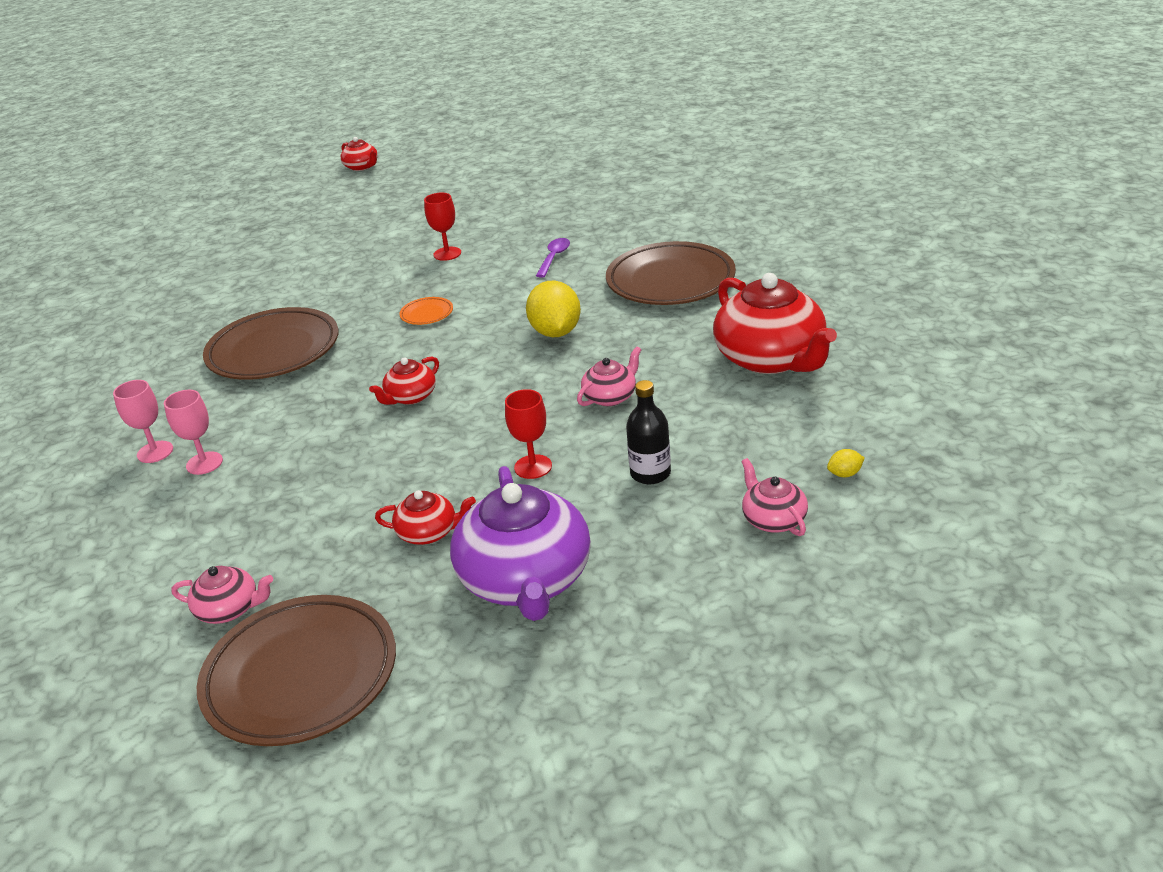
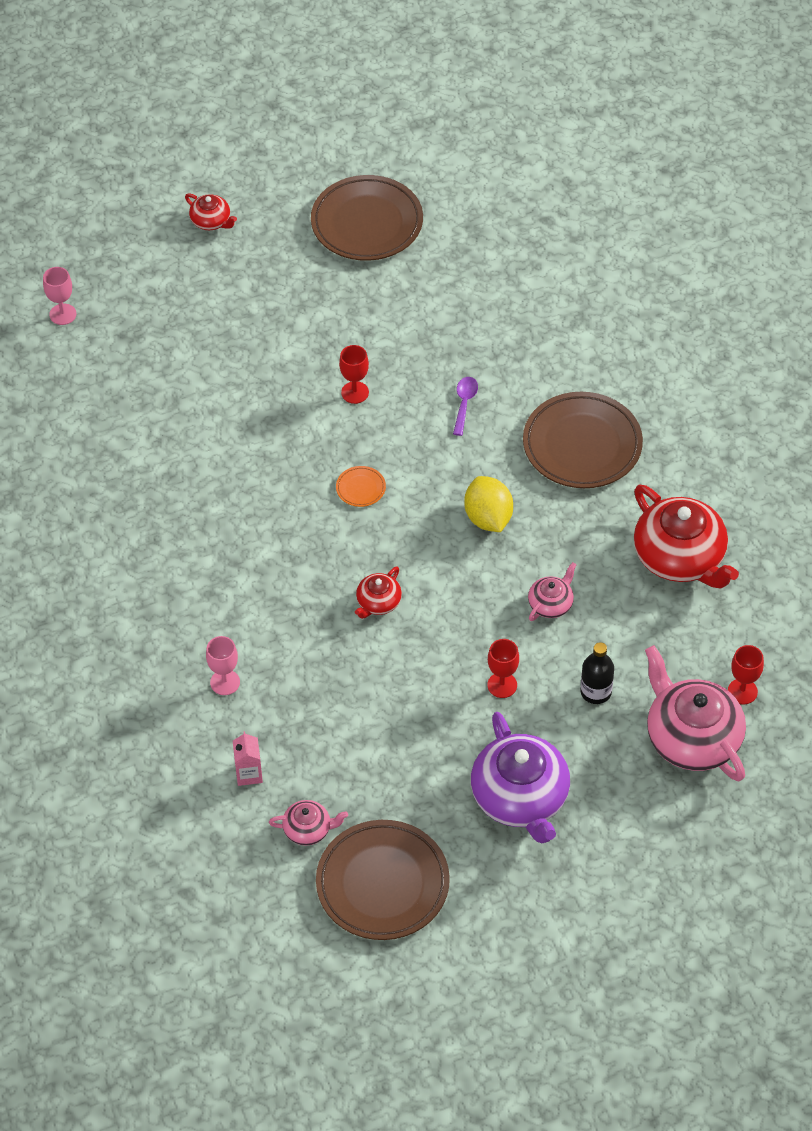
camera: 10 degrees left, 20 degrees up
pink goblet [113,380,173,463] -> pink goblet moved to [43,267,77,325]
brown plate [203,307,338,380] -> brown plate moved to [311,175,423,261]
red teapot [375,490,476,545] -> none
pink teapot [742,458,808,536] -> pink teapot [645,645,746,781], size x2.07
yellow lemon [827,449,865,477] -> red goblet [728,645,764,704]
none -> pink carton [233,732,263,786]

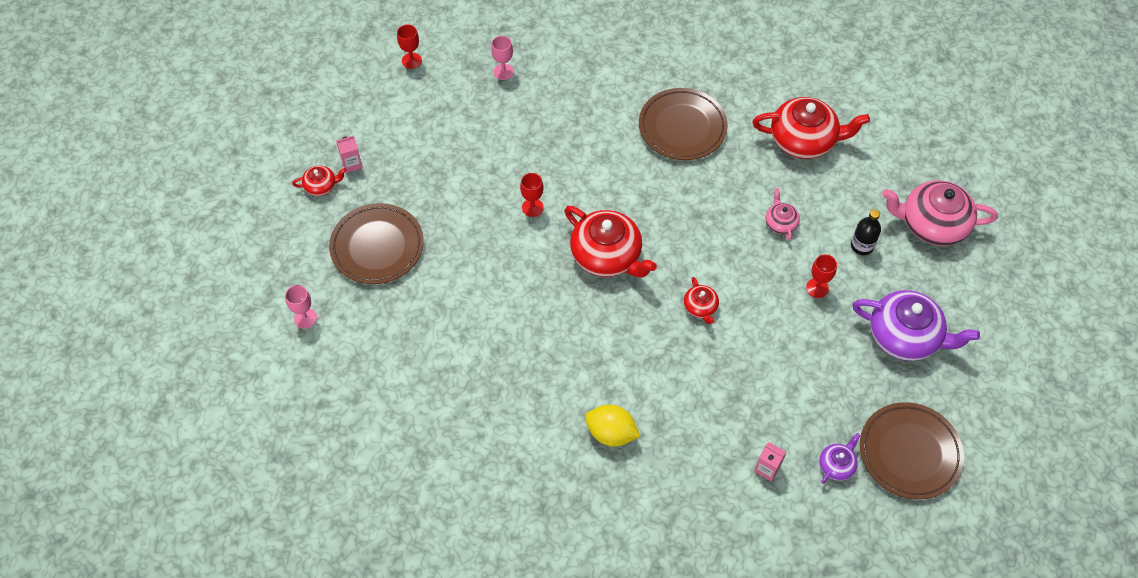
camera: 50 degrees left, 5 degrees up
pink goblet [206,636,240,695] -> pink goblet moved to [491,36,514,80]
pink teapot [269,800,348,846] -> purple teapot [819,433,861,484]
brown plate [311,175,423,261] -> brown plate moved to [329,203,424,284]
orange plate [336,466,386,507] -> red teapot [564,206,657,277]
purple spoon [453,377,478,436] -> none
yellow lemon [464,476,513,532] -> yellow lemon moved to [585,405,640,447]
red goblet [728,645,764,704] -> red goblet moved to [397,25,422,69]
none -> pink carton [336,136,363,173]

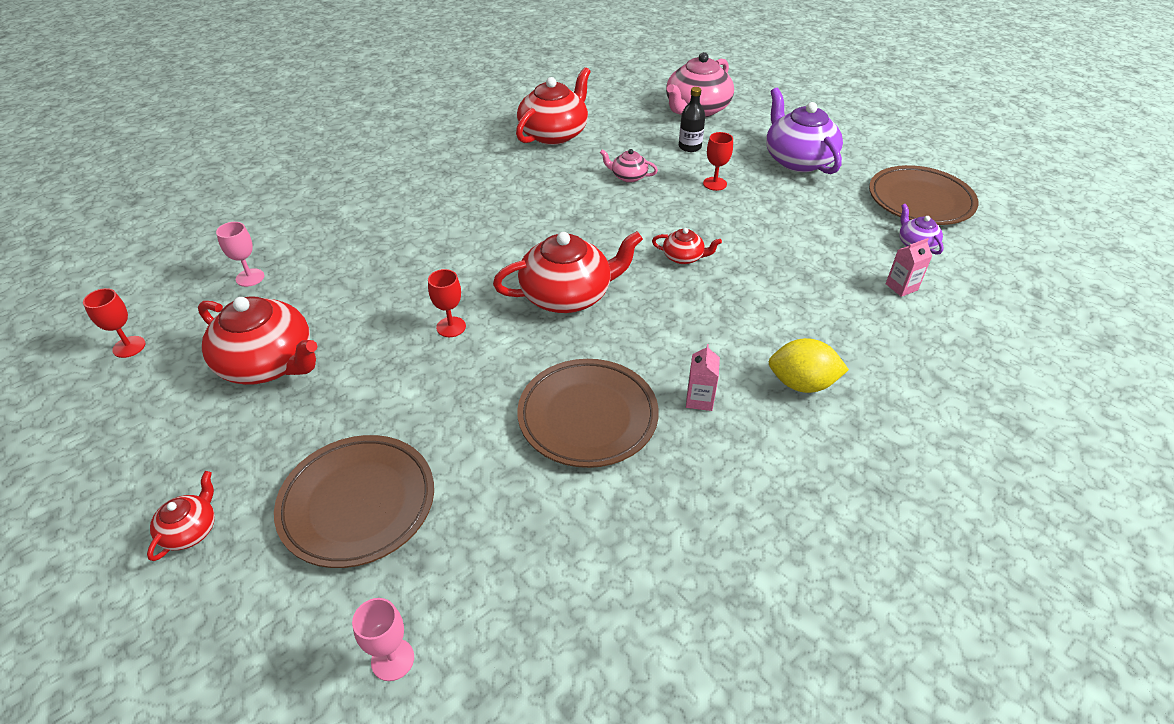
camera: 60 degrees left, 15 degrees down
pink carton [336,136,363,173] -> pink carton moved to [686,344,720,411]
yellow lemon [585,405,640,447] -> yellow lemon turned 45 degrees clockwise [768,338,849,393]
brown plate [639,88,728,160] -> brown plate moved to [517,359,659,468]
purple teapot [852,290,980,361] -> purple teapot turned 75 degrees counterclockwise [766,88,843,174]
none -> red teapot [198,296,317,385]

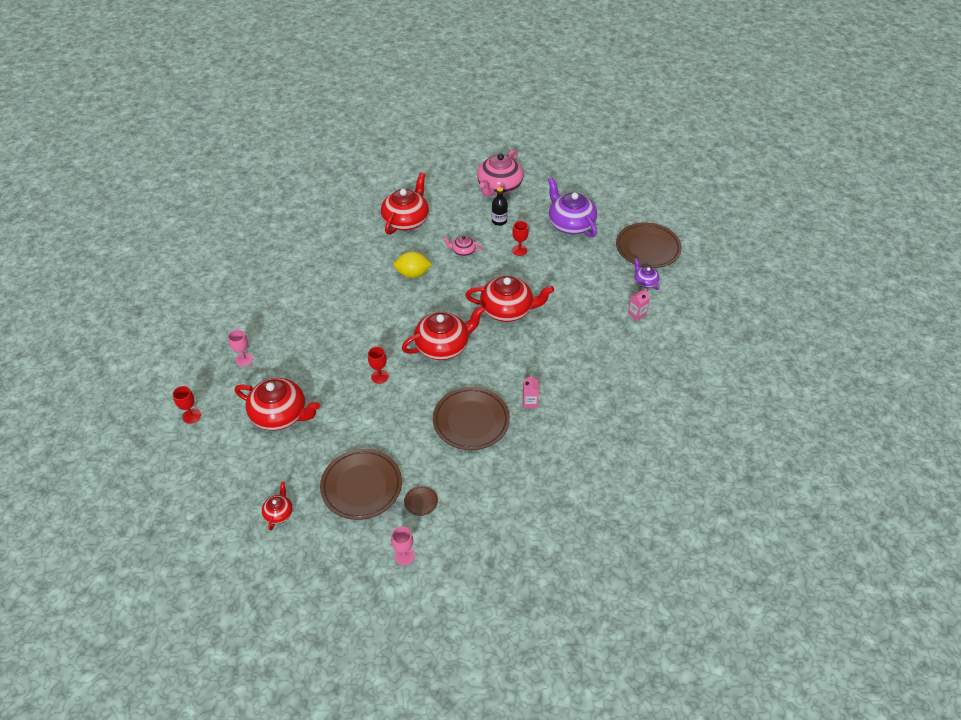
camera: 10 degrees left, 5 degrees up
red teapot [652,228,722,264] -> red teapot [465,276,554,322], size x2.07
yellow lemon [768,338,849,393] -> yellow lemon moved to [394,251,432,278]
none -> brown plate [404,486,438,516]

